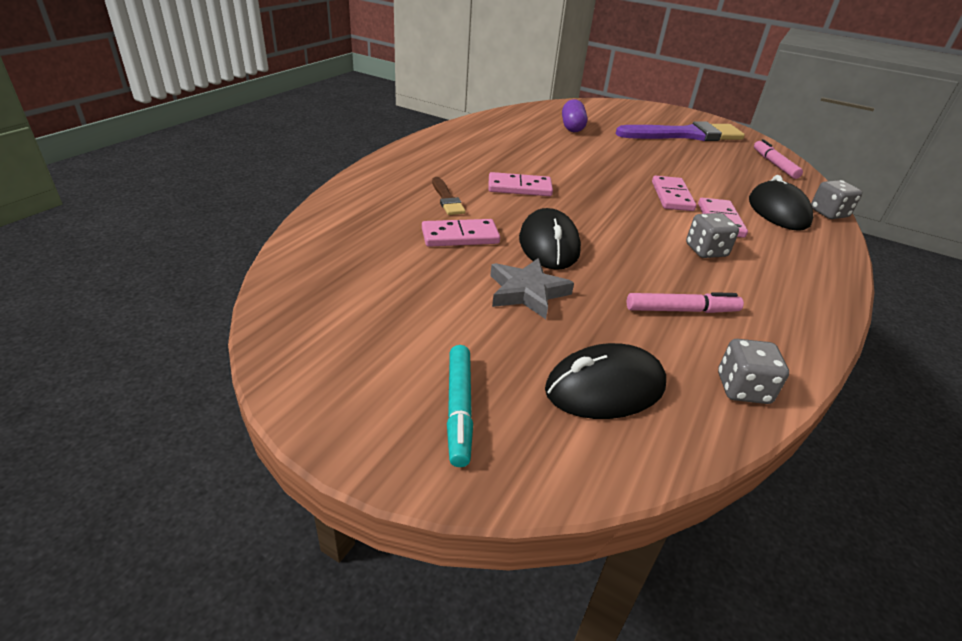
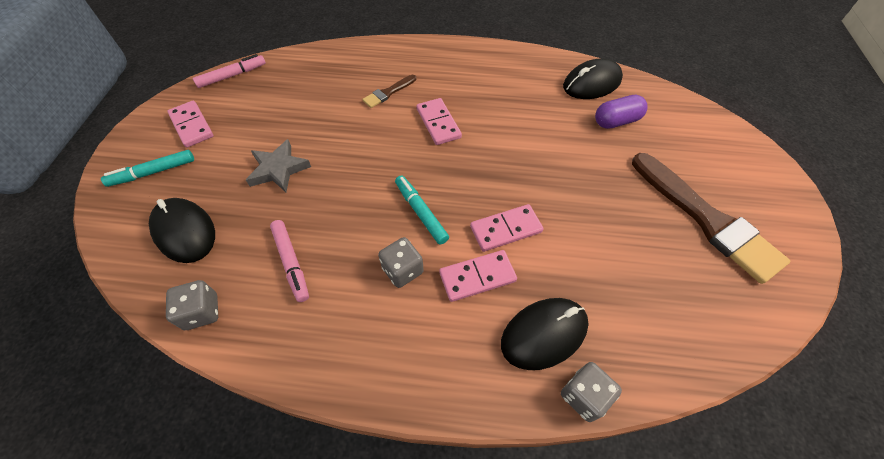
camera: 70 degrees right, 20 degrees up
pink domino [422,219,500,247] -> pink domino moved to [167,101,214,147]
black mouse [519,208,581,270] -> black mouse moved to [563,59,623,99]
purple brush [615,121,745,141] -> brown brush [632,153,790,284]
pink marker [754,139,803,179] -> pink marker moved to [193,54,266,88]
none -> turquoise marker [395,176,449,245]

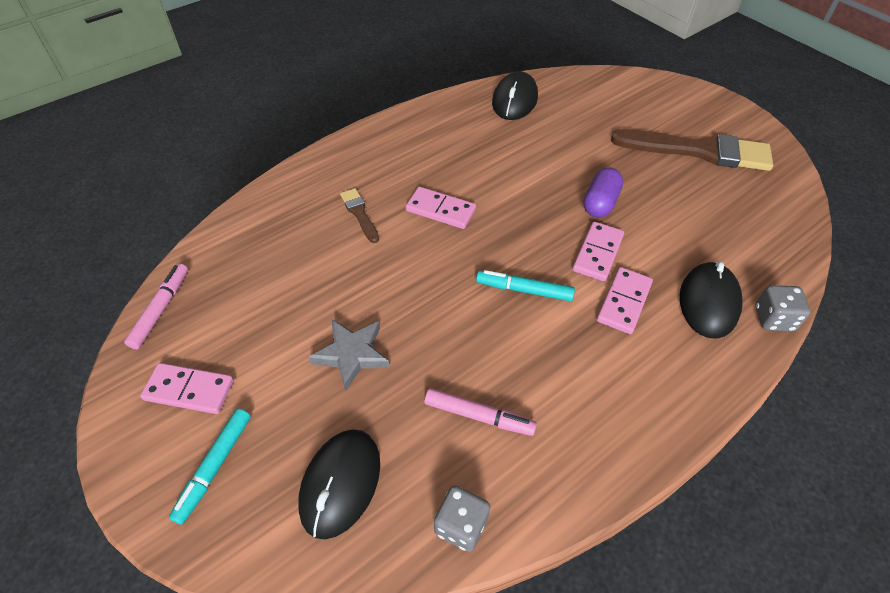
camera: 45 degrees left, 5 degrees down
black mouse [149,198,215,263] -> black mouse turned 75 degrees counterclockwise [298,429,380,539]
brown brush [362,75,416,108] -> brown brush turned 150 degrees clockwise [340,188,379,243]
grey dice [378,237,424,288] -> none
purple capsule [595,95,648,129] -> purple capsule moved to [583,168,623,218]

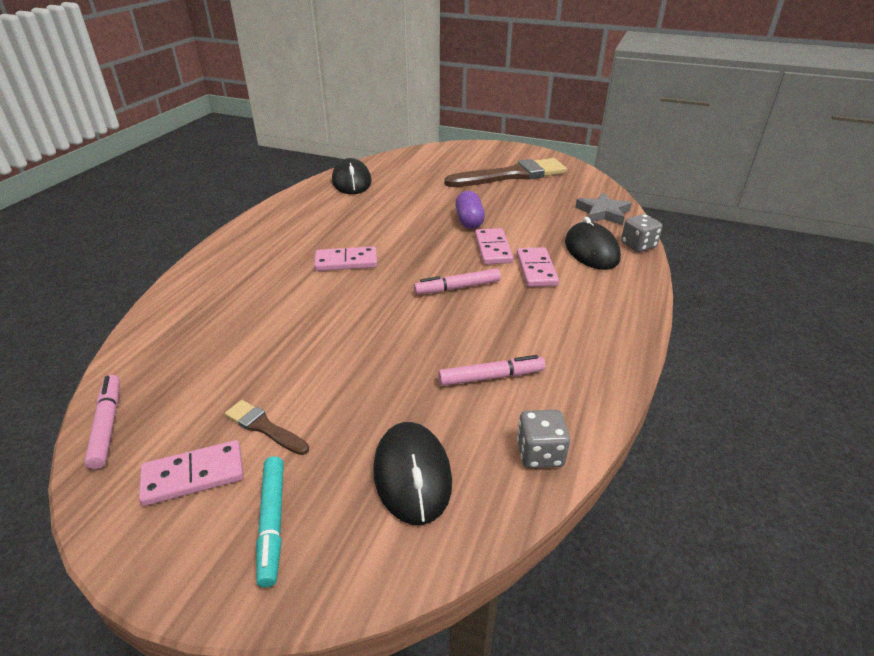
camera: 30 degrees left, 15 degrees down
grey star [308,319,390,391] -> grey star moved to [575,192,632,225]
brown brush [340,188,379,243] -> brown brush moved to [225,400,309,455]
turquoise marker [476,270,575,301] -> pink marker [414,268,501,294]

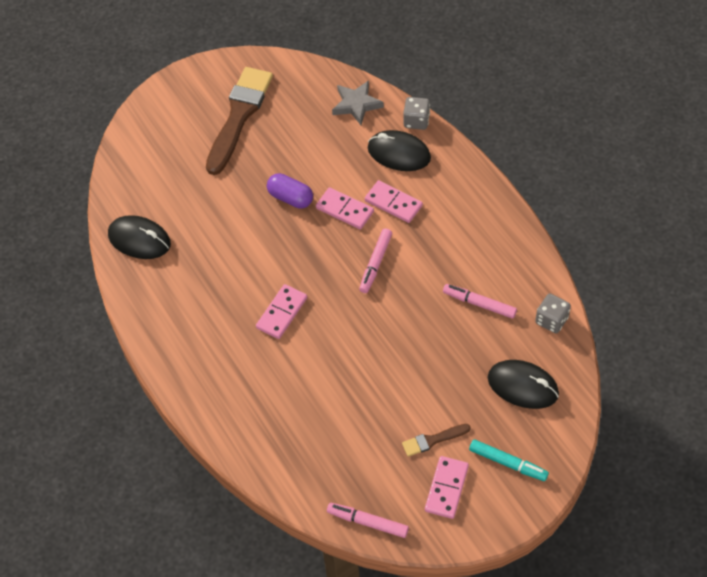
camera: 50 degrees left, 20 degrees up
pink marker [438,355,545,386] -> pink marker turned 90 degrees counterclockwise [443,284,517,319]

